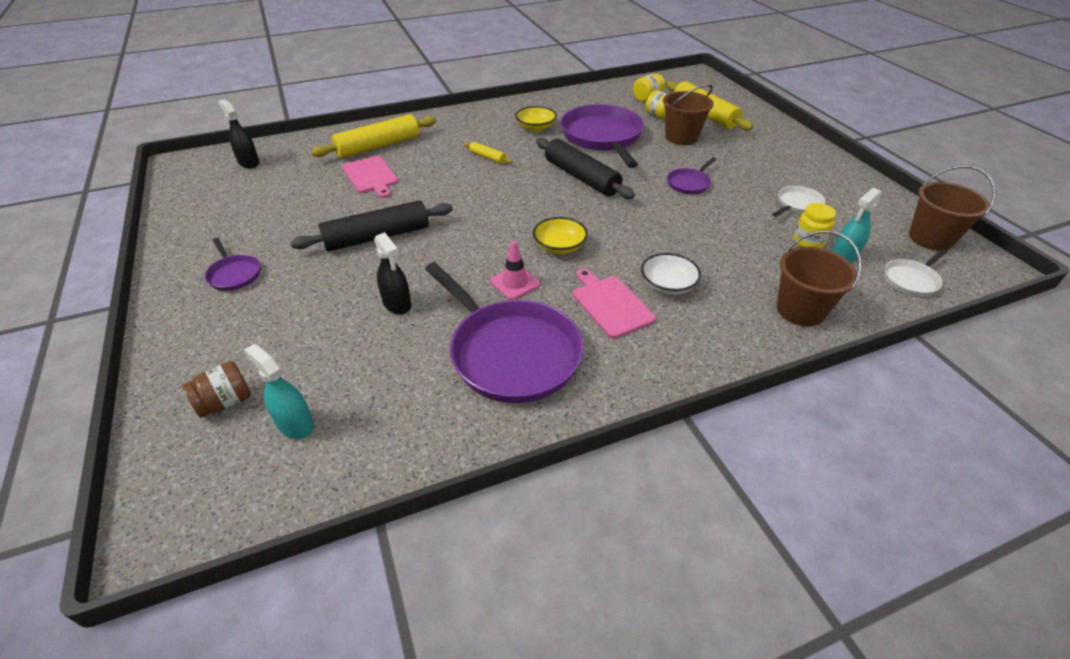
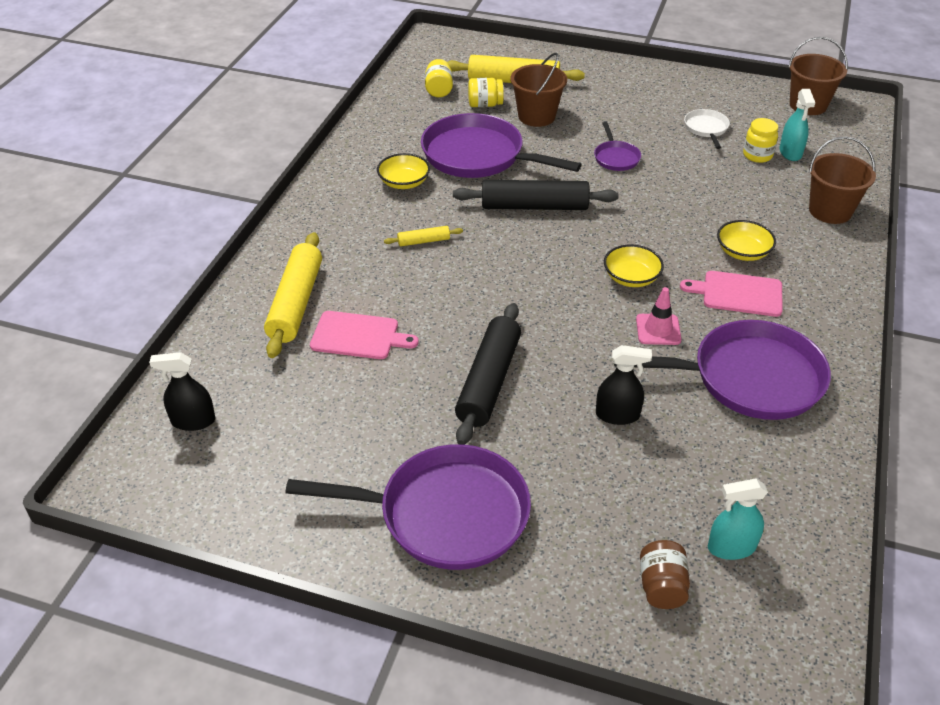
camera: 50 degrees left, 0 degrees up
purple pan [205,238,260,291] -> purple pan [285,444,531,570], size x2.18
white bowl [641,253,701,295] -> yellow bowl [717,220,776,261]
white pan [884,249,947,296] -> none

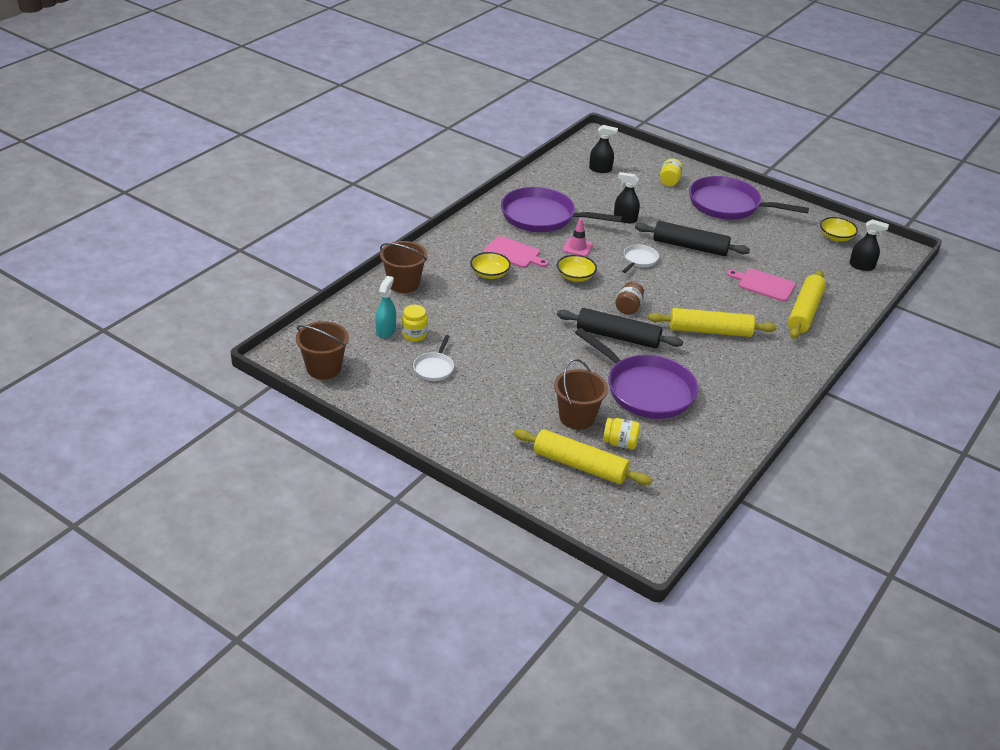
camera: 165 degrees left, 5 degrees down
yellow bowl [377,153,430,189] -> yellow bowl moved to [820,217,858,241]
yellow rolling pin [384,226,463,246] -> yellow rolling pin [648,308,777,337], size x2.13
yellow jar [425,59,453,97] -> yellow jar moved to [660,158,683,186]
black rolling pin [455,303,521,445] -> black rolling pin turned 75 degrees clockwise [635,221,750,256]
purple pan [594,122,641,171] -> none
brown jar [640,540,690,609] -> brown jar moved to [615,281,644,315]
turquoise spray bottle [708,479,768,560] -> black spray bottle [589,125,618,173]
none -> white pan [622,245,659,273]

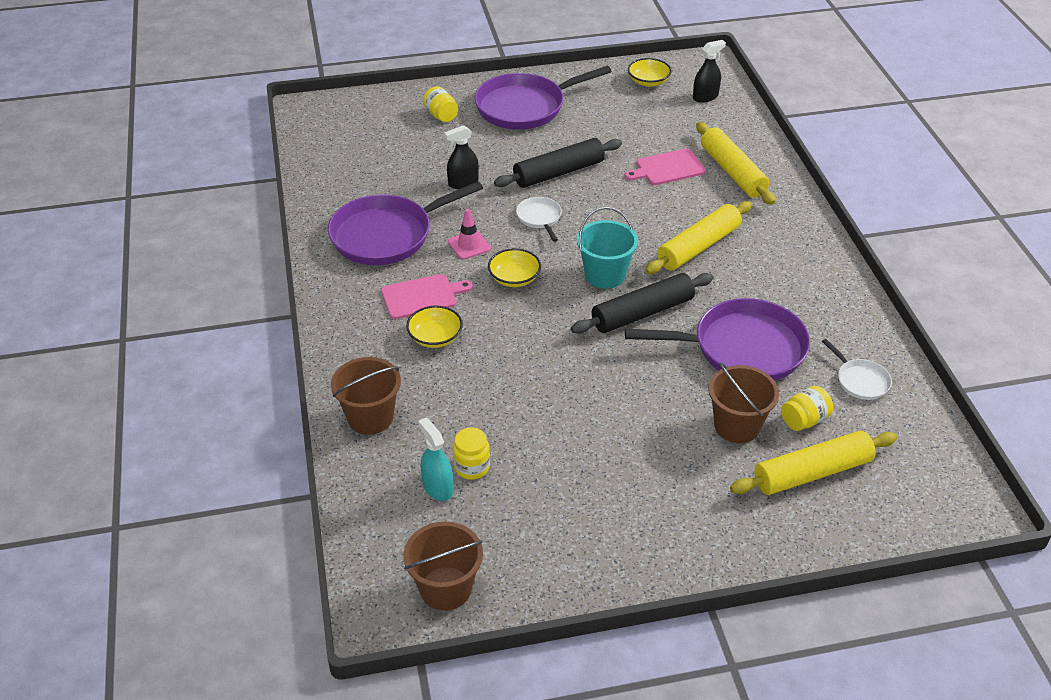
camera: 45 degrees left, 5 degrees up
white pan [413,335,454,381] -> white pan moved to [822,339,892,400]
black spray bottle [589,125,618,173] -> none
brown jar [615,281,644,315] -> turquoise bucket [577,207,638,289]

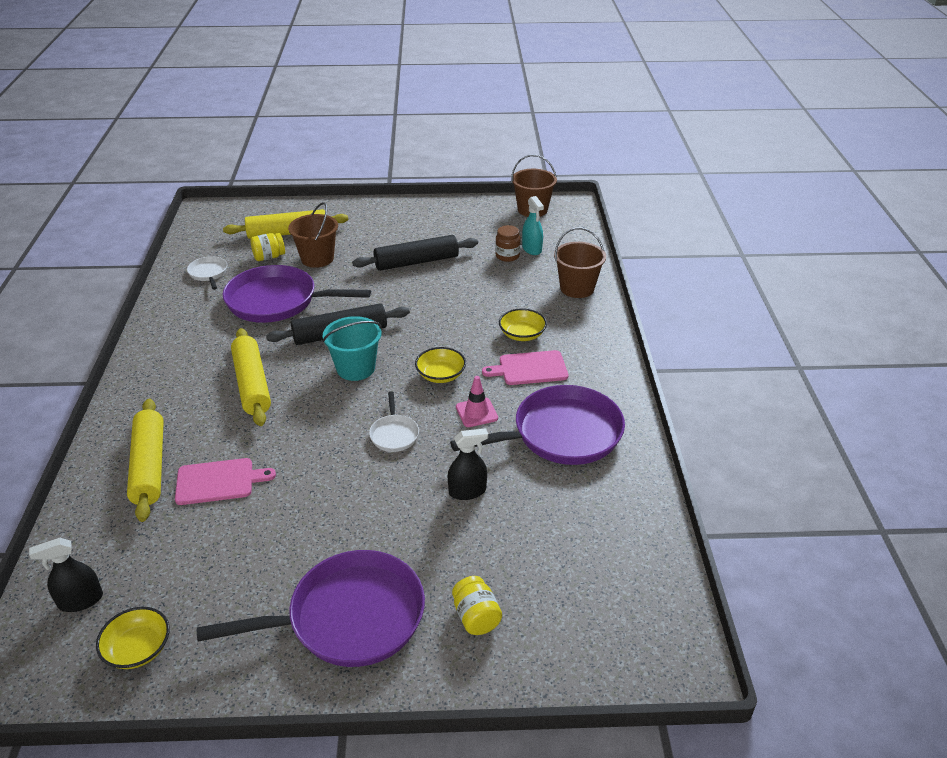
camera: 170 degrees left, 5 degrees down
yellow jar [453,427,490,480] -> brown jar [495,225,521,262]
black rolling pin [494,138,622,188] -> black rolling pin moved to [352,235,478,271]
yellow rolling pin [645,201,752,274] -> yellow rolling pin turned 75 degrees counterclockwise [231,328,271,426]

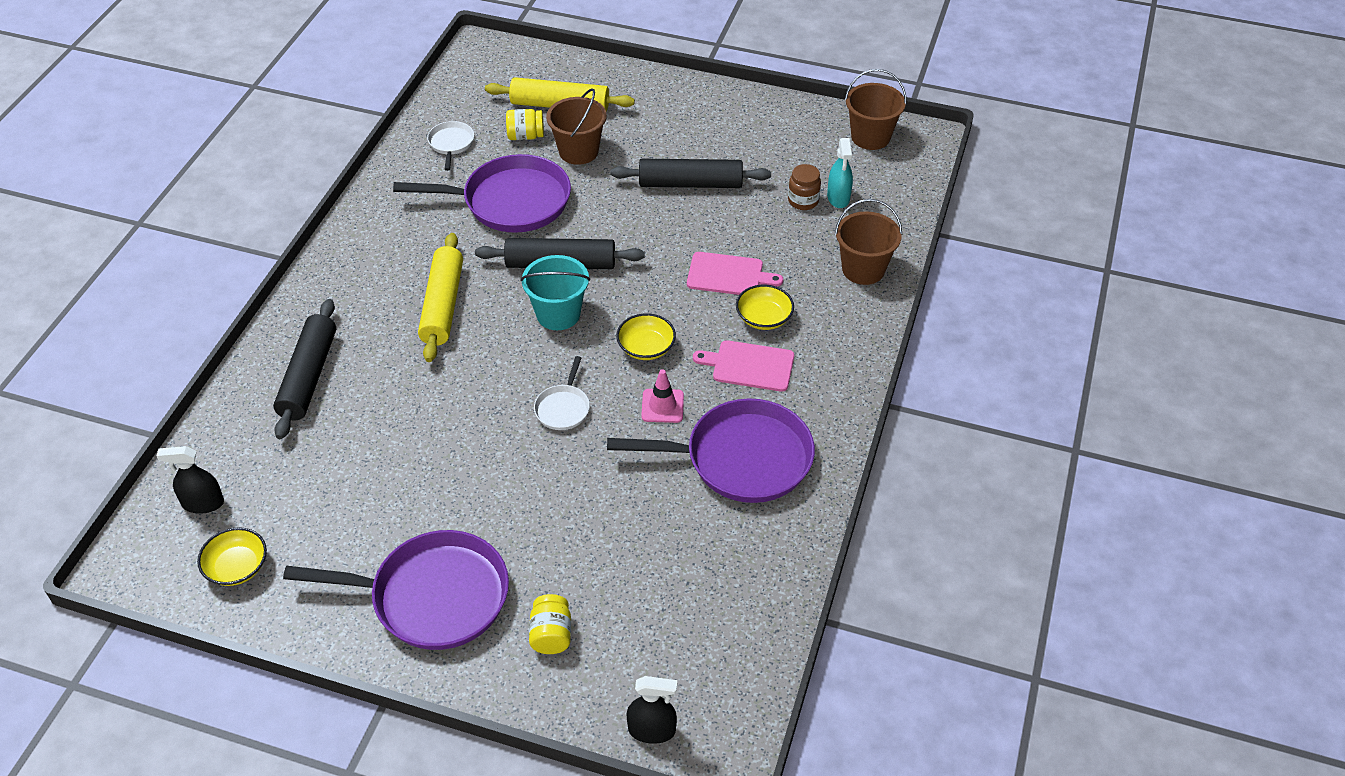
camera: 20 degrees right, 10 degrees up
yellow rolling pin [127,399,164,522] -> black rolling pin [273,299,336,439]
pink cutting board [175,458,276,505] -> pink cutting board moved to [687,252,783,295]
purple pan [223,265,371,323] -> purple pan turned 150 degrees clockwise [393,154,571,233]
black spray bottle [448,428,488,500] -> black spray bottle moved to [626,676,677,744]

